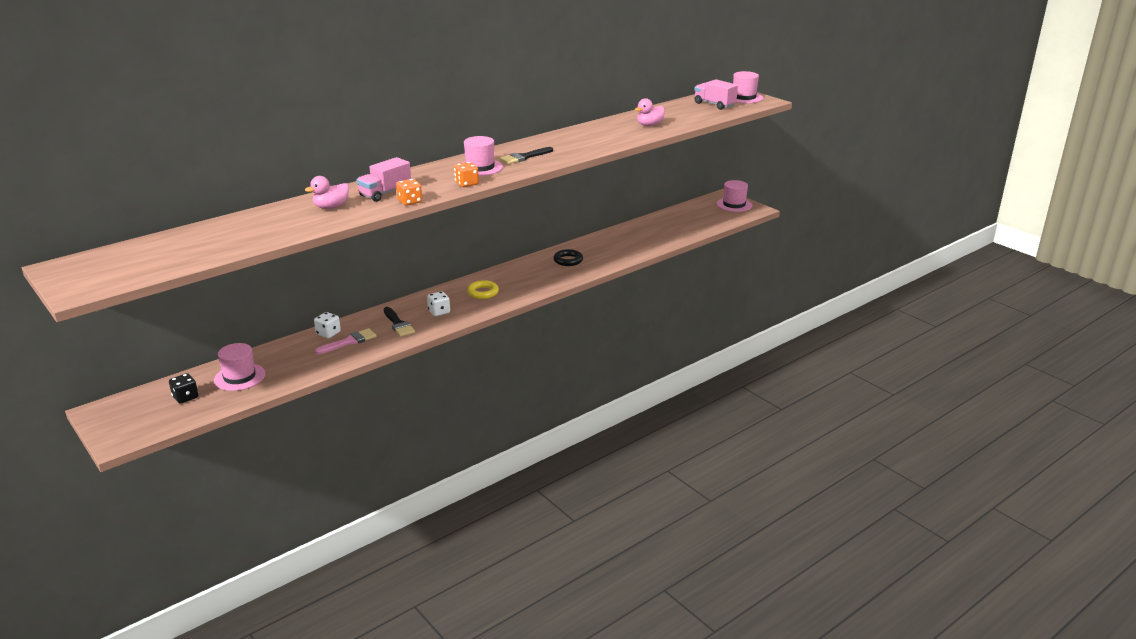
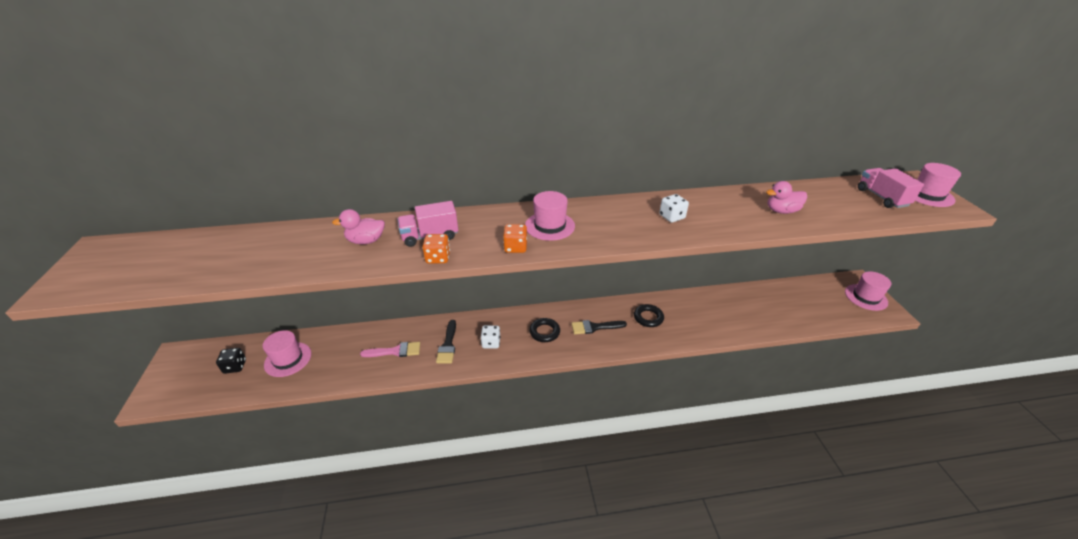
camera: 30 degrees right, 10 degrees up
white dice [314,312,341,338] -> white dice moved to [659,194,689,223]
yellow ring [467,280,499,299] -> black ring [529,318,560,342]
black brush [500,147,553,164] -> black brush moved to [571,320,627,334]

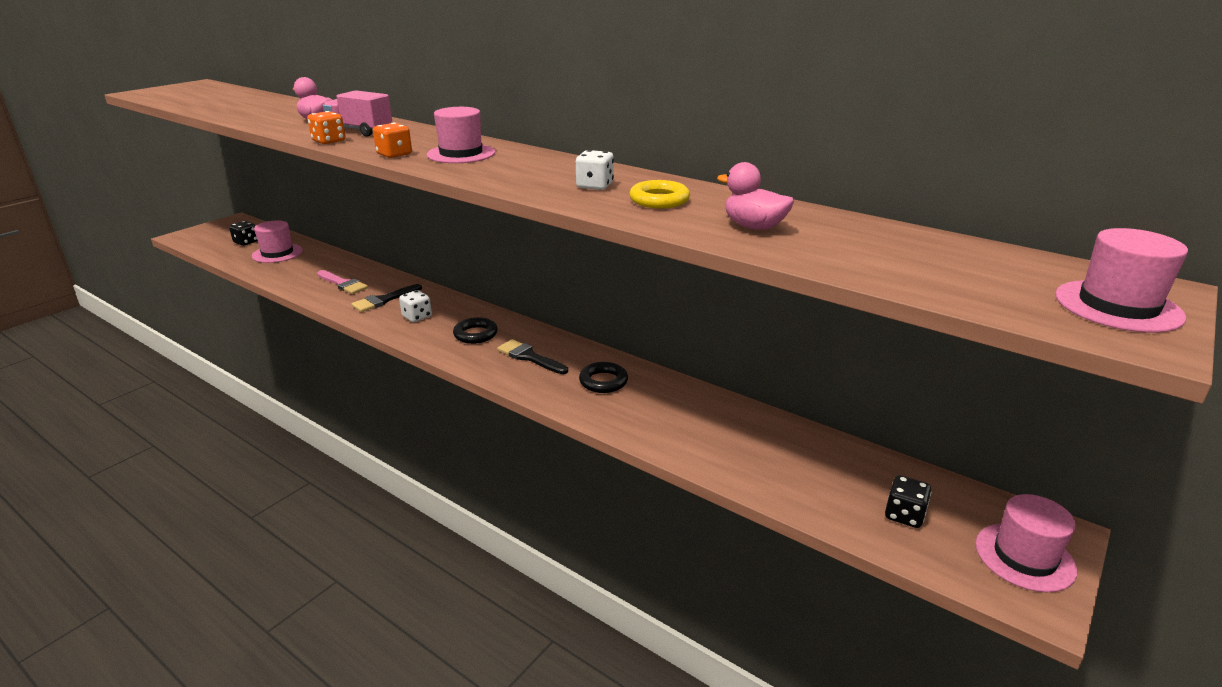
camera: 45 degrees right, 10 degrees down
pink truck [858,168,924,208] -> none
none -> yellow ring [630,180,690,209]
none -> black dice [885,475,931,528]

